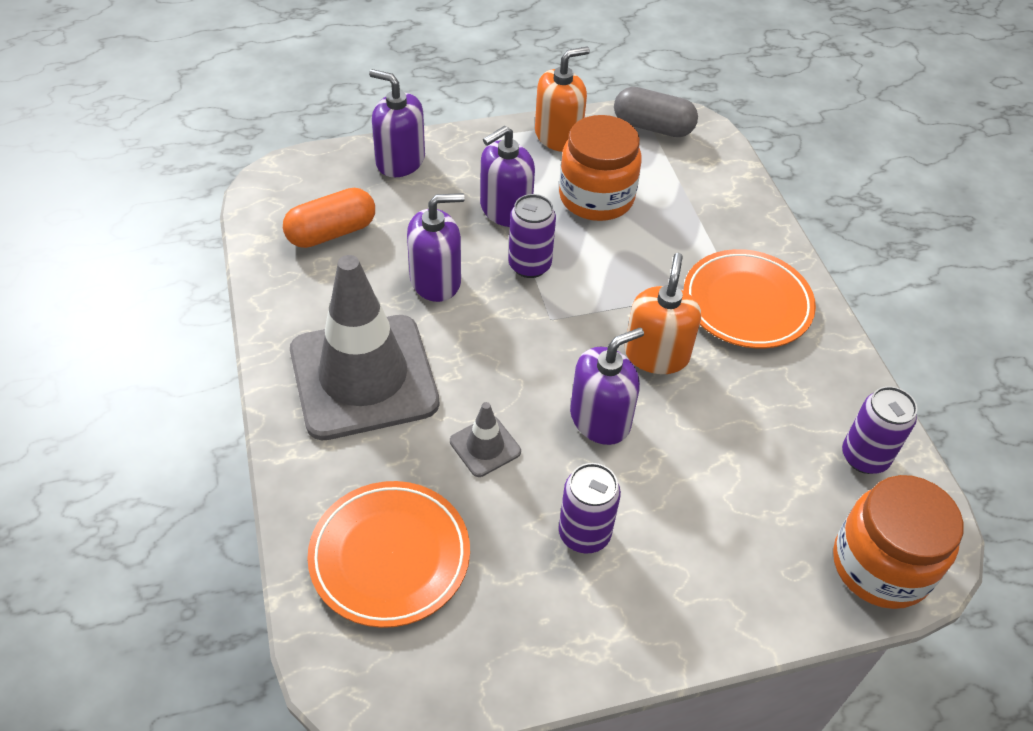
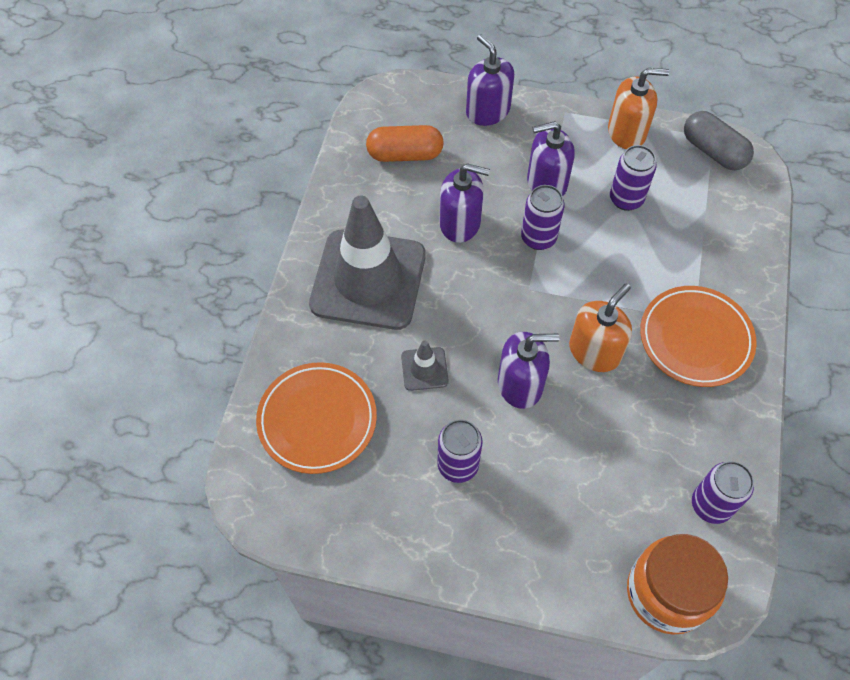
camera: 30 degrees right, 10 degrees up
orange jar [559,115,642,221] -> purple can [610,145,657,211]

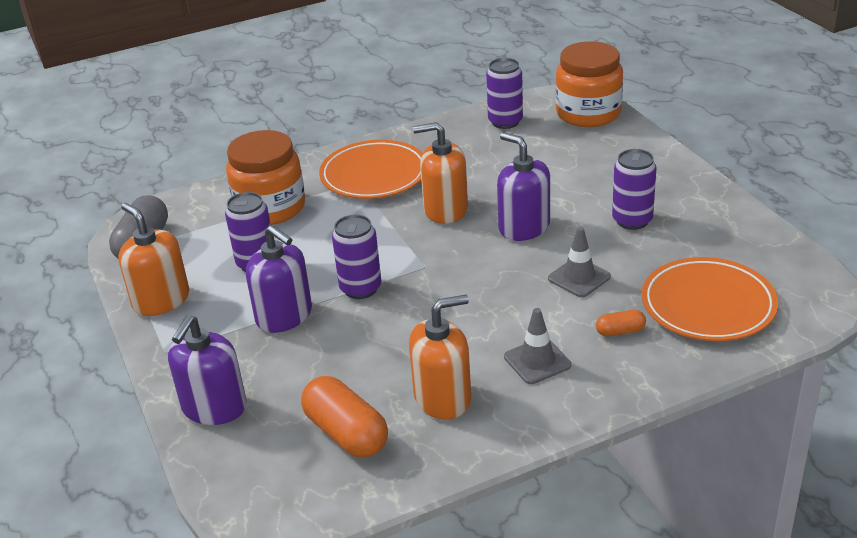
camera: 125 degrees left, 25 degrees down
grey traffic cone [309,196,426,330] -> grey traffic cone [504,308,571,384], size x0.41
purple soap dispenser [440,163,490,243] -> none
none -> orange jar [226,130,305,225]
none -> orange soap dispenser [409,295,471,419]
none -> orange capsule [596,310,646,337]

